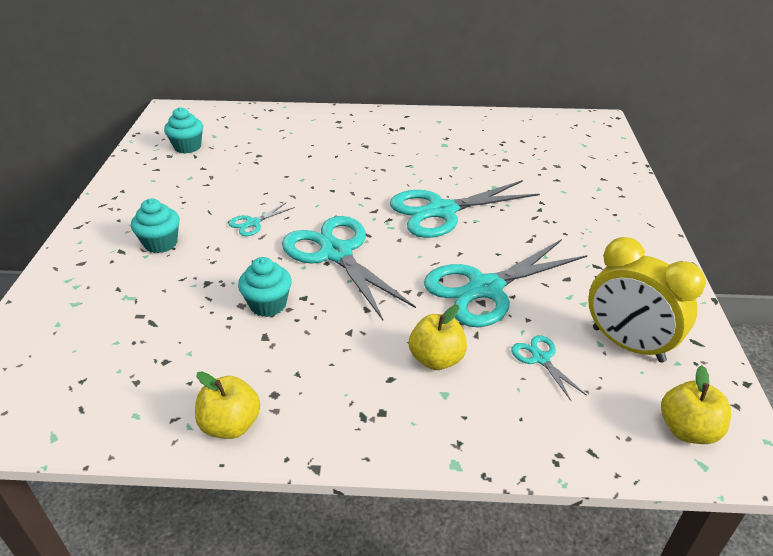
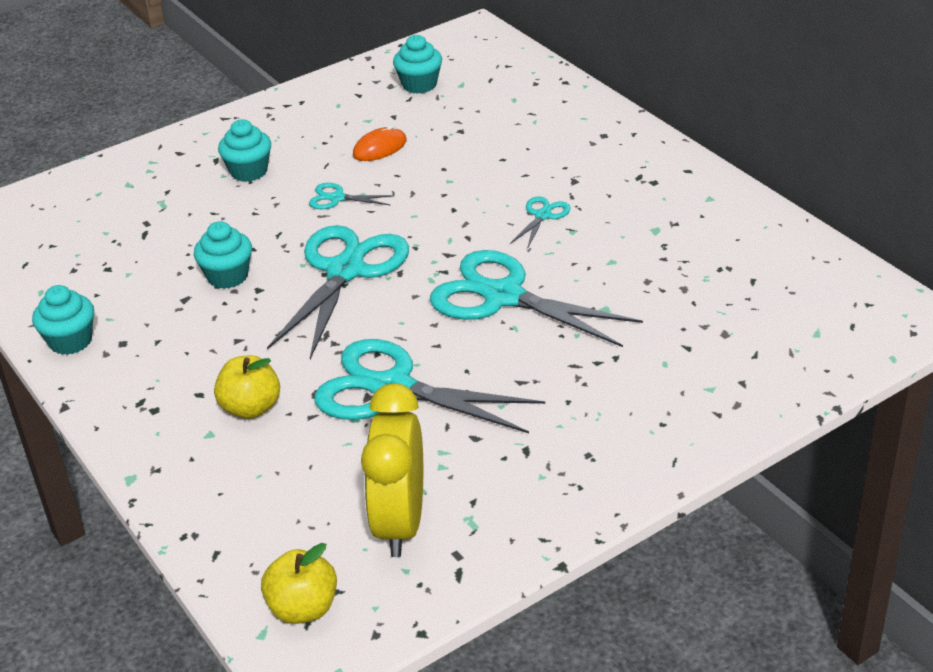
camera: 55 degrees right, 0 degrees up
yellow apple [195,371,260,439] -> turquoise cupcake [32,285,94,355]
turquoise scissors [511,335,587,402] -> turquoise scissors moved to [510,196,571,249]
none -> orange mouse [353,125,407,161]

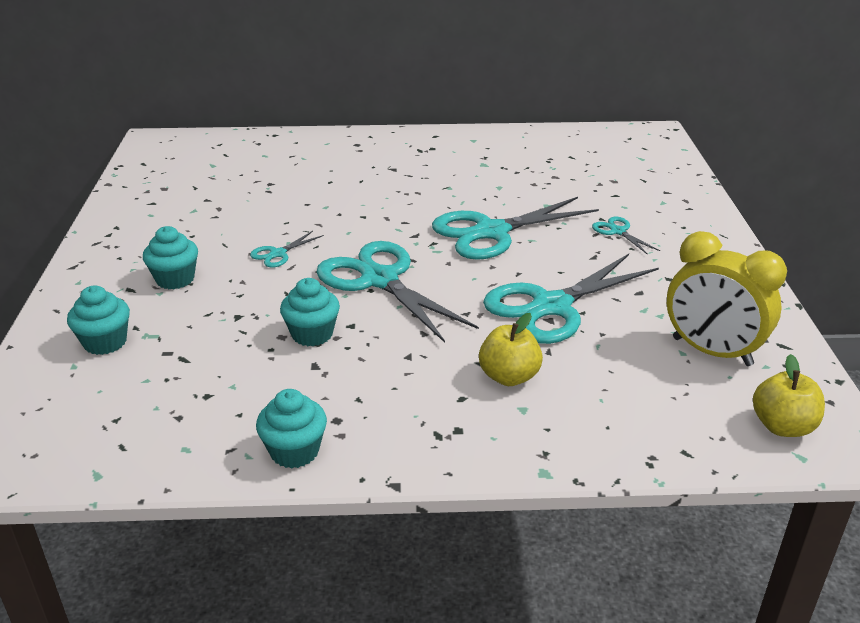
camera: 60 degrees left, 5 degrees down
orange mouse [353,125,407,161] -> none
turquoise cupcake [393,35,442,94] -> turquoise cupcake moved to [67,286,130,355]
turquoise scissors [510,196,571,249] -> turquoise scissors moved to [592,217,660,255]

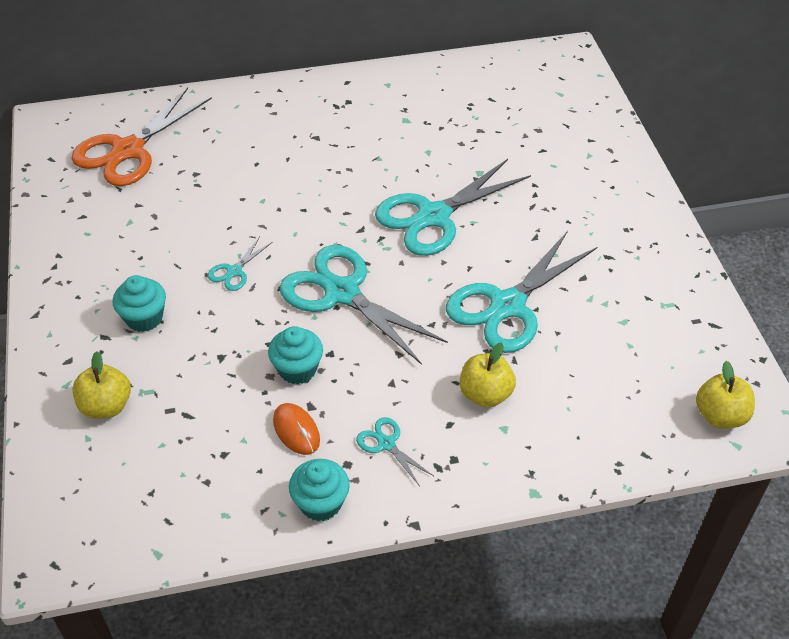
camera: 10 degrees left, 15 degrees up
turquoise cupcake [67,286,130,355] -> yellow apple [72,351,131,419]
turquoise scissors [592,217,660,255] -> turquoise scissors moved to [356,417,434,486]
yellow clock [667,231,787,366] -> none
none -> orange scissors [71,88,212,186]
none -> orange mouse [273,403,320,455]

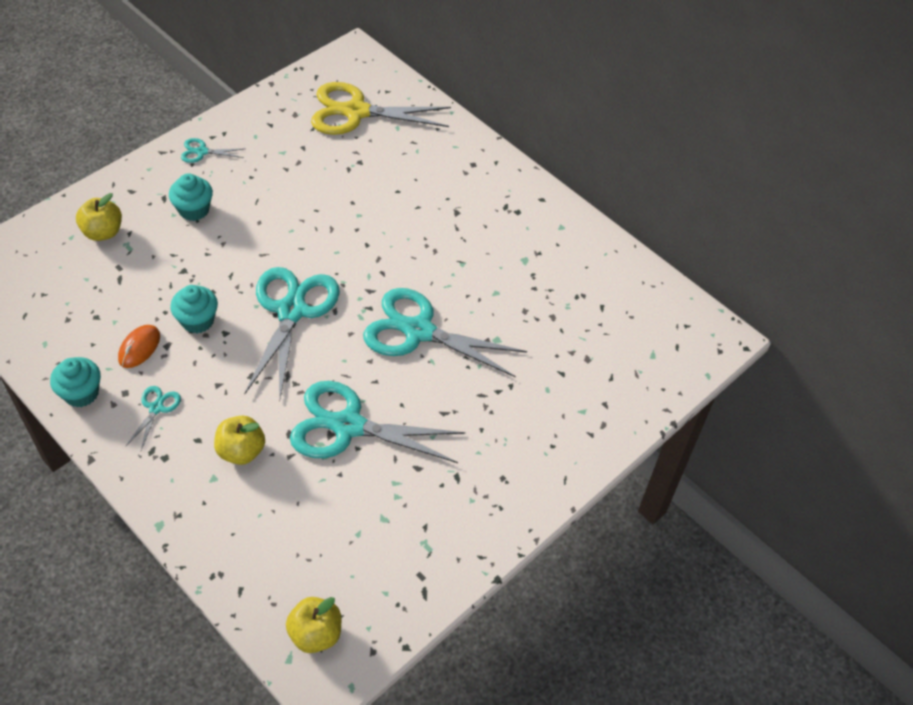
camera: 55 degrees right, 5 degrees up
orange scissors [71,88,212,186] -> yellow scissors [311,82,451,135]
turquoise scissors [208,237,273,291] -> turquoise scissors moved to [181,138,244,163]

